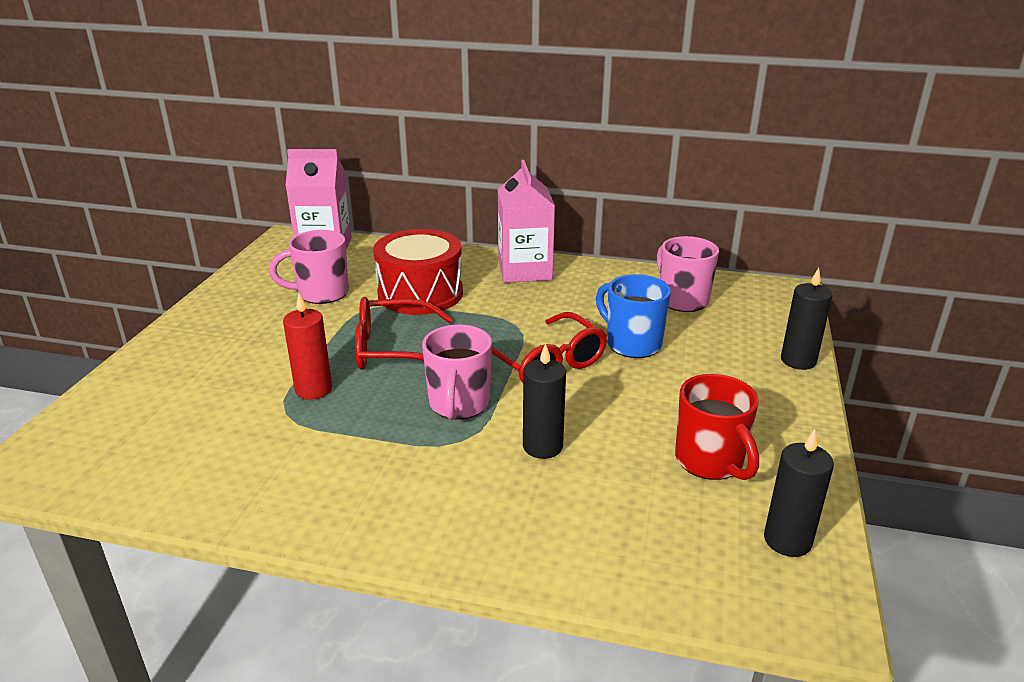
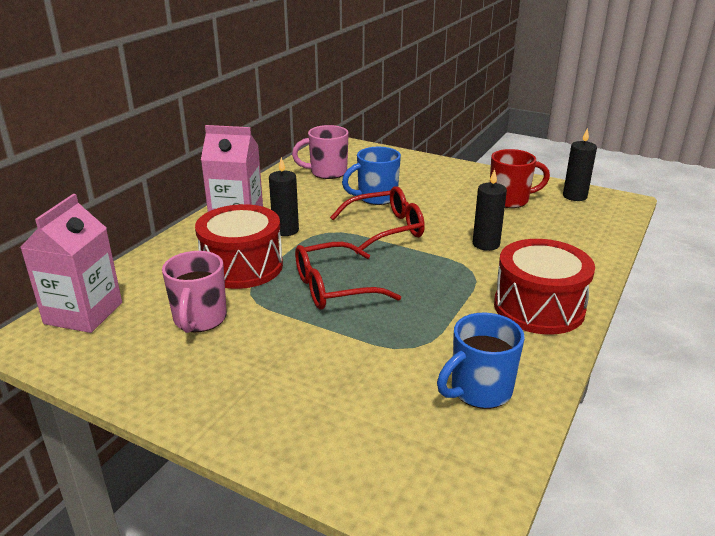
camera: 75 degrees left, 0 degrees up
red candle [283,294,332,400] -> none
red glasses [355,297,453,370] -> red glasses turned 60 degrees clockwise [295,242,401,310]
pink mug [422,325,492,420] -> none
black candle [781,268,833,370] -> black candle moved to [269,157,299,236]
none -> blue mug [437,313,525,409]
none -> red drum [494,239,595,334]

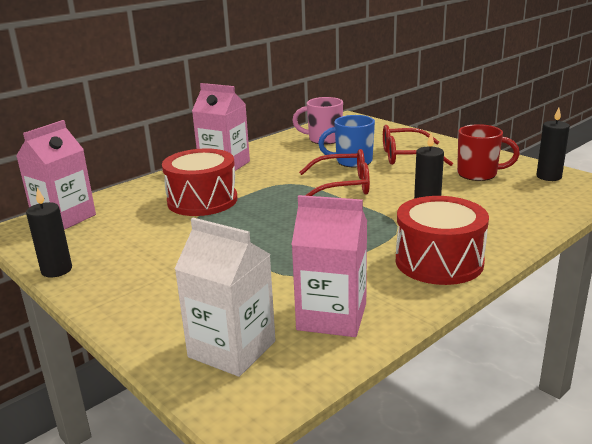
camera: 20 degrees right, 5 degrees down
pink mug [162,251,227,333] -> none
black candle [269,157,299,236] -> black candle moved to [26,188,72,277]
red glasses [295,242,401,310] -> red glasses moved to [383,125,453,166]
blue mug [437,313,525,409] -> pink carton [291,195,367,337]
none -> white carton [175,218,276,377]

